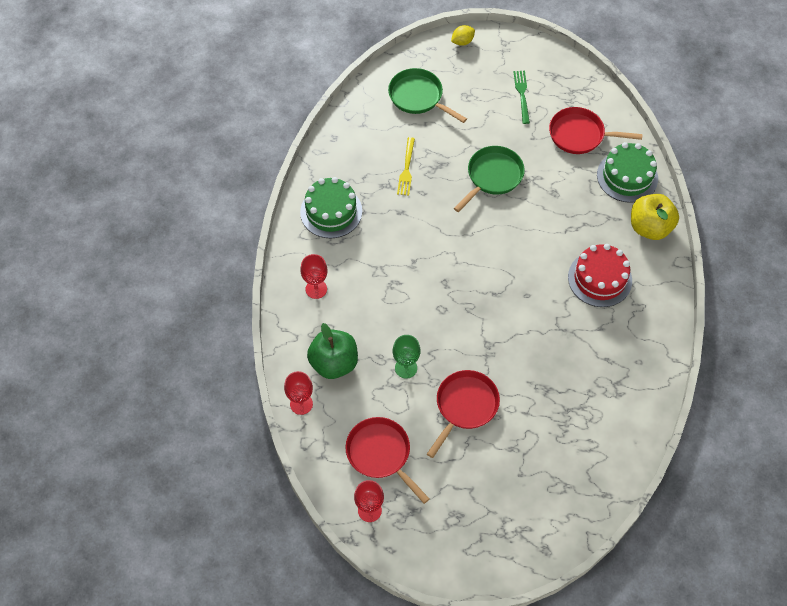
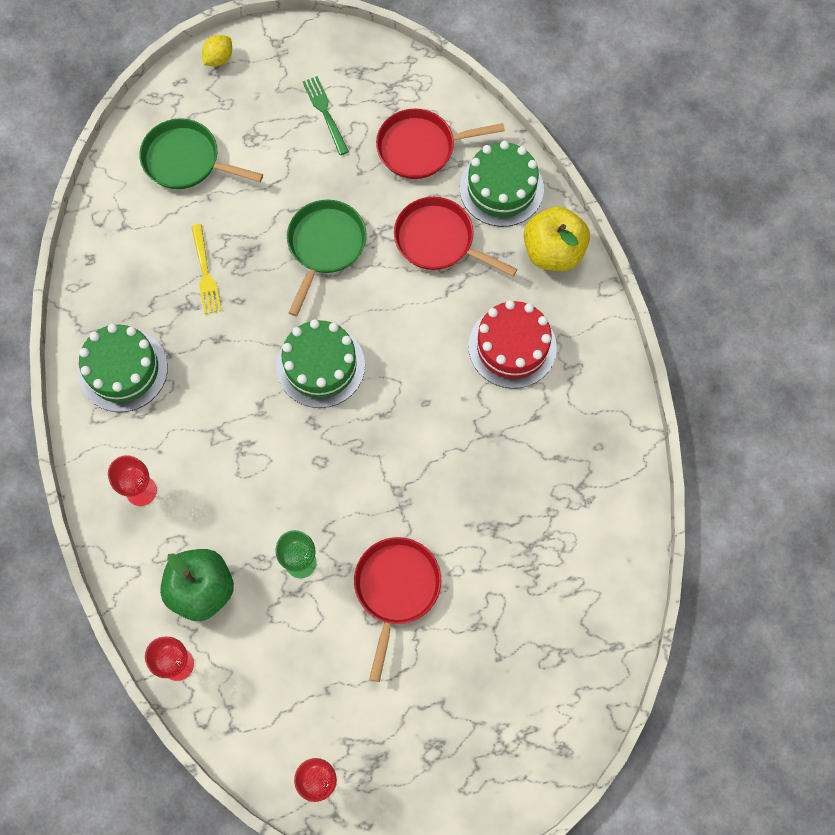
camera: 20 degrees left, 10 degrees up
red pan [346,417,429,504] -> red pan moved to [394,197,517,277]
none -> green cake [276,319,365,408]

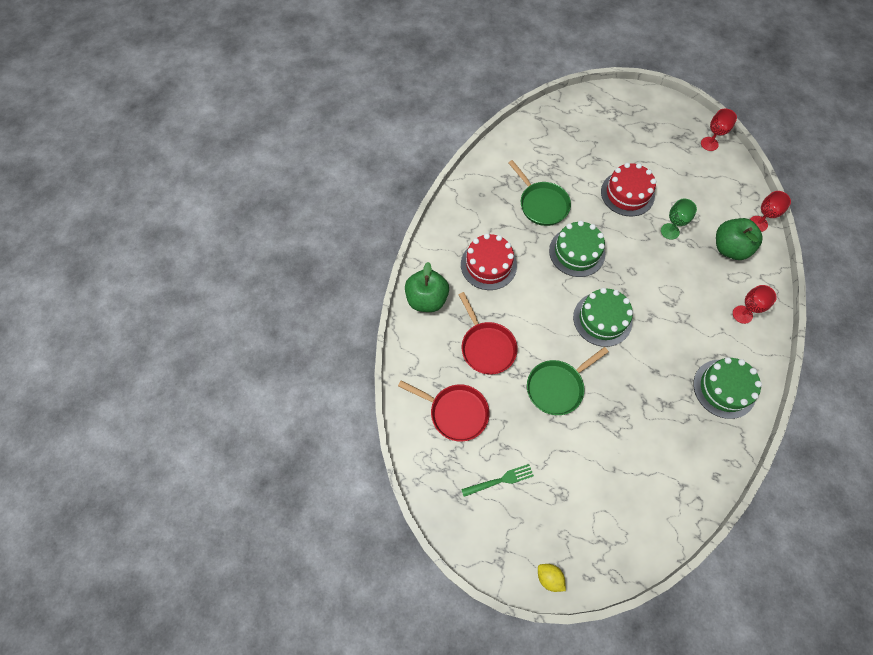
camera: 145 degrees left, 5 degrees down
green pan [139,118,263,189] -> green pan moved to [509,160,571,226]
yellow fork [191,224,222,314] -> none
yellow lemon [202,35,232,66] -> yellow lemon turned 60 degrees clockwise [538,564,566,592]
green fork [302,76,349,155] -> green fork turned 120 degrees counterclockwise [461,464,534,497]
red pan [354,537,441,682] -> red cake [601,163,656,216]
green cake [460,141,544,227] -> green cake moved to [549,221,605,277]
yellow apple [524,206,590,271] -> green apple [405,262,449,312]

